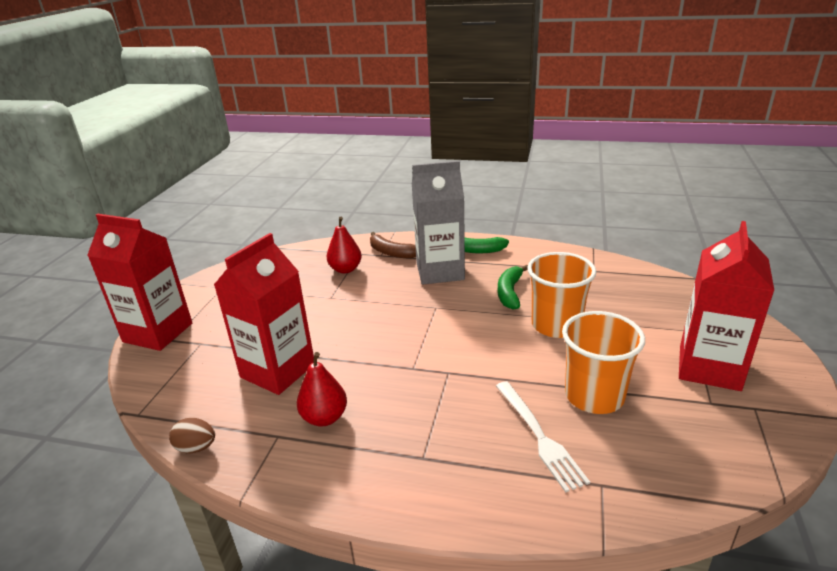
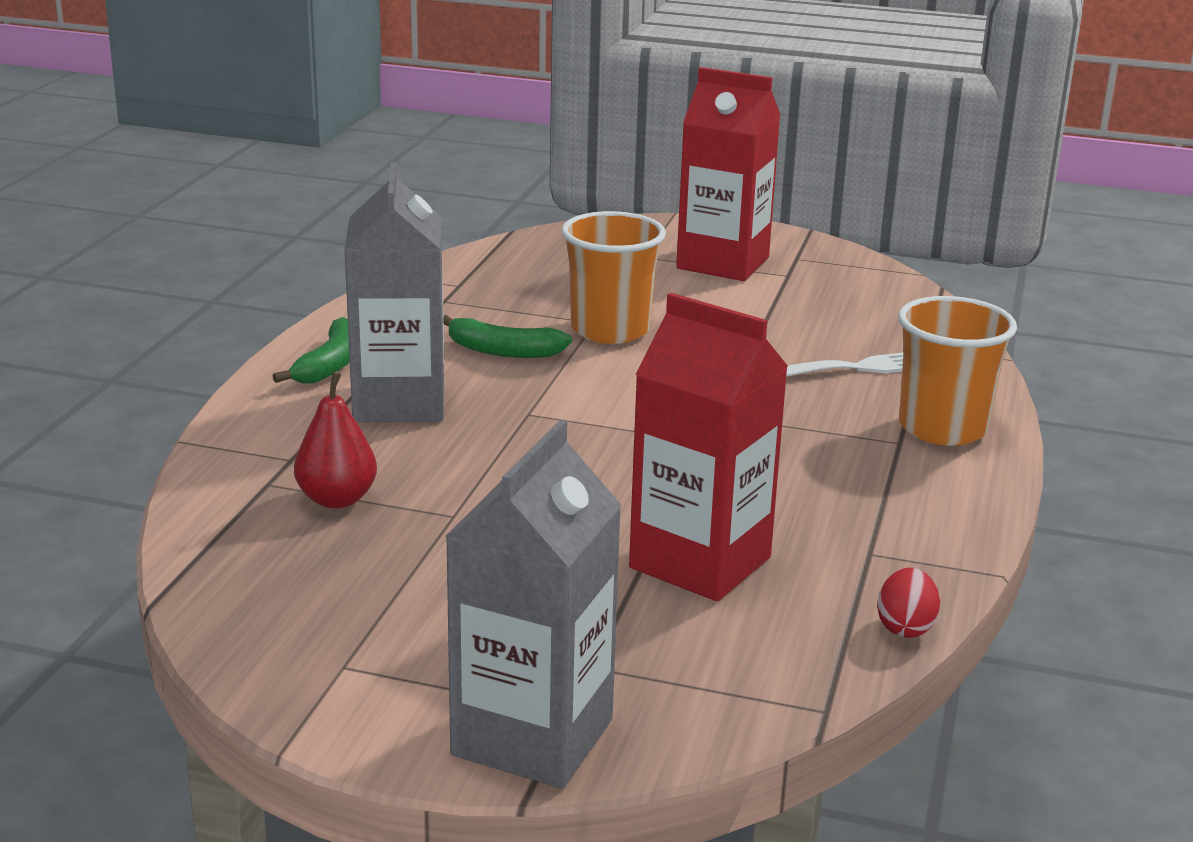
camera: 90 degrees left, 5 degrees down
red carton [87,214,192,351] -> grey carton [446,420,621,789]
brown egg [169,418,215,453] -> red egg [877,568,940,638]
red pear [297,352,347,427] -> none
brown banana [370,232,416,258] -> none
orange cup [562,311,645,414] -> orange cup moved to [898,296,1017,446]

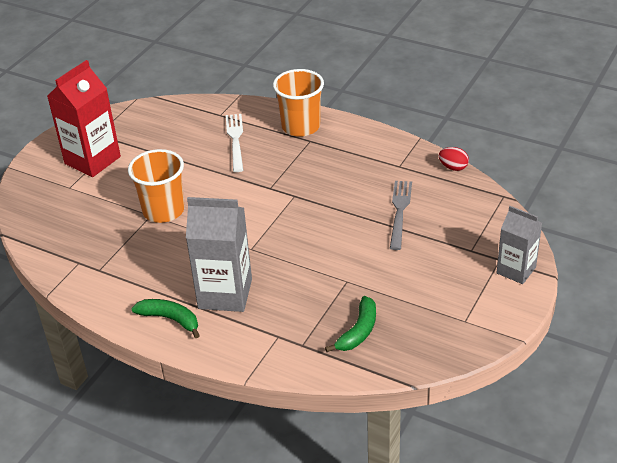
camera: 75 degrees left, 15 degrees up
red pear [294,372,377,509] -> none
green banana [443,315,572,358] -> green banana moved to [325,296,376,352]
grey carton [446,420,621,789] -> grey carton [497,206,542,284], size x0.63
red carton [629,293,788,601] -> grey fork [390,181,412,250]

